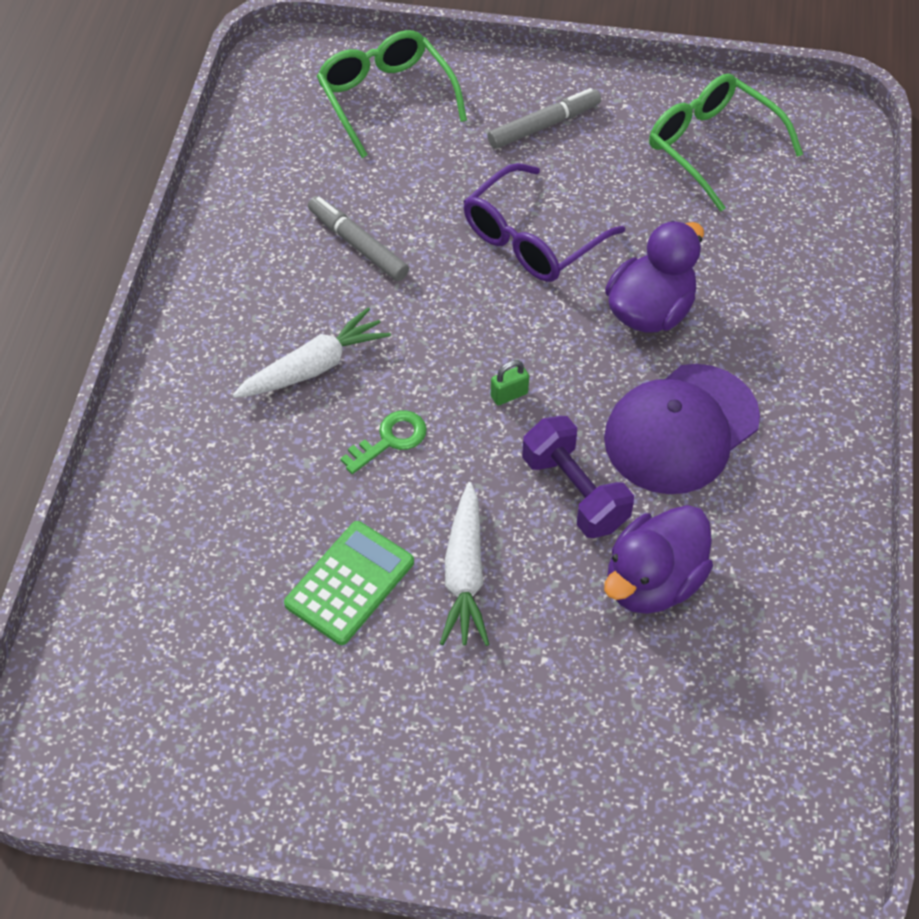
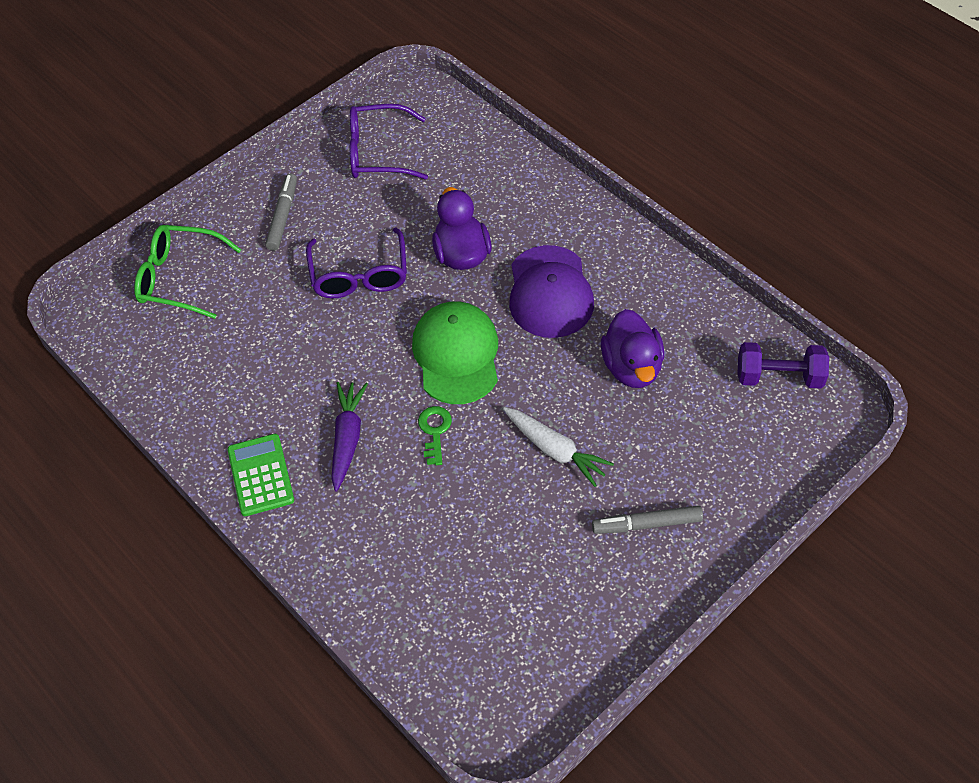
camera: 50 degrees left, 0 degrees up
white carrot [232,307,391,398] -> purple carrot [331,382,368,492]
green calculator [284,521,414,645] -> green calculator moved to [227,434,294,516]
grey marker [308,196,409,281] -> grey marker moved to [592,505,703,534]
green padlock [491,360,529,406] -> green cap [412,302,498,404]
purple dumbbell [522,416,634,538] -> purple dumbbell moved to [738,342,829,388]
green glasses [649,74,803,211] -> purple glasses [350,104,428,180]

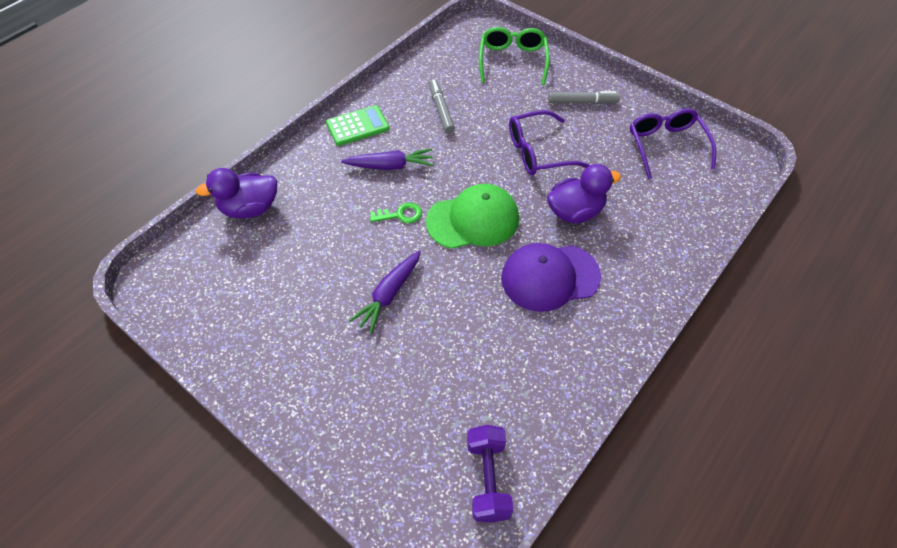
camera: 80 degrees right, 0 degrees up
white carrot [503,407,614,487] -> purple carrot [349,251,421,334]
grey marker [592,505,703,534] -> grey marker moved to [429,79,455,134]
purple duck [601,309,664,388] -> purple duck moved to [196,168,277,219]

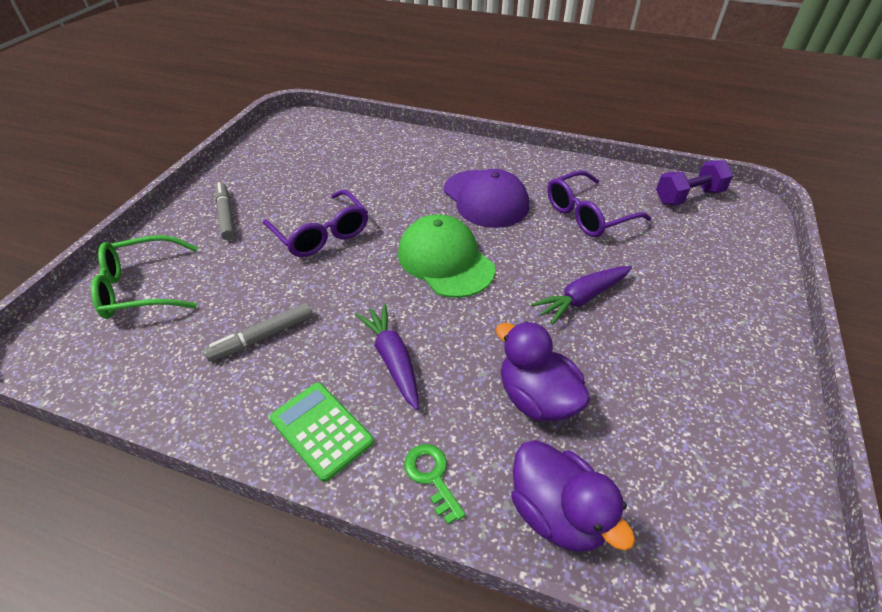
camera: 110 degrees left, 10 degrees down
purple carrot [349,251,421,334] -> purple carrot turned 135 degrees clockwise [531,266,632,325]
green key [370,202,422,223] -> green key moved to [404,444,466,524]
purple duck [547,164,621,223] -> purple duck moved to [496,321,590,421]
purple glasses [630,108,716,179] -> purple glasses moved to [547,170,651,237]

